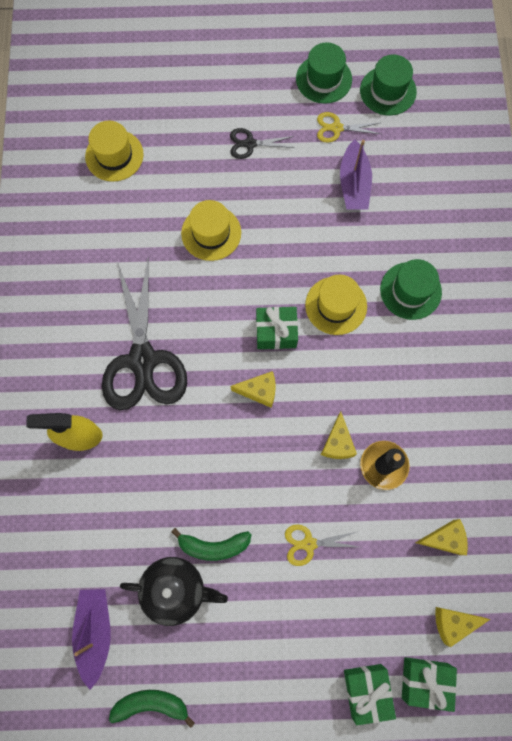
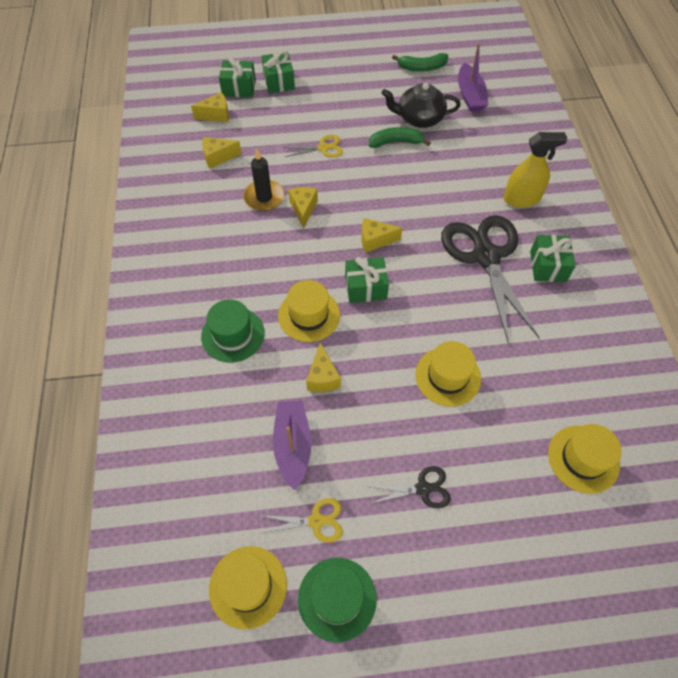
camera: 175 degrees right, 15 degrees down
green hat [360,55,417,115] -> yellow hat [209,546,287,630]
none -> yellow cheese [306,343,341,392]
none -> green gift [530,235,575,282]

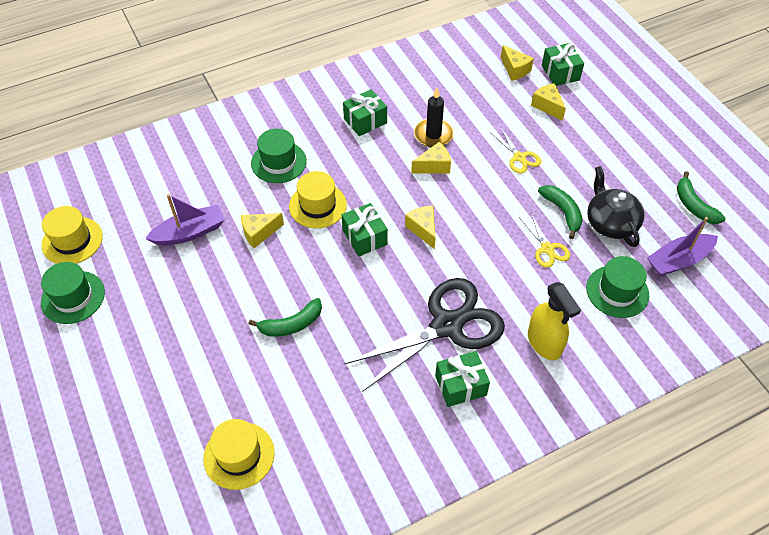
camera: 70 degrees right, 5 degrees down
yellow cheese [202,137,242,169] -> yellow cheese moved to [531,83,566,121]
yellow scissors [259,498,343,543] -> yellow scissors moved to [519,213,570,267]
green gift [261,51,295,93] -> green gift moved to [343,89,387,136]
black scissors [370,466,451,509] -> none
yellow hat [415,341,481,407] -> green banana [248,298,322,337]
none -> green hat [586,256,649,318]

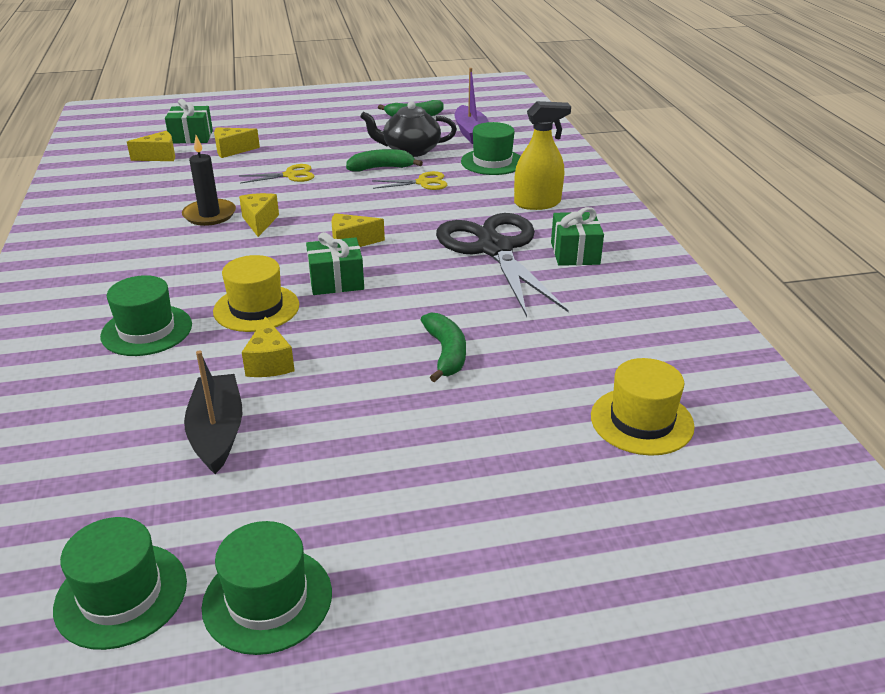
camera: 75 degrees left, 20 degrees down
yellow hat [42,206,103,264] -> green hat [53,517,187,650]
purple boat [145,194,225,245] -> black boat [184,350,242,474]
green gift [343,89,387,136] -> none

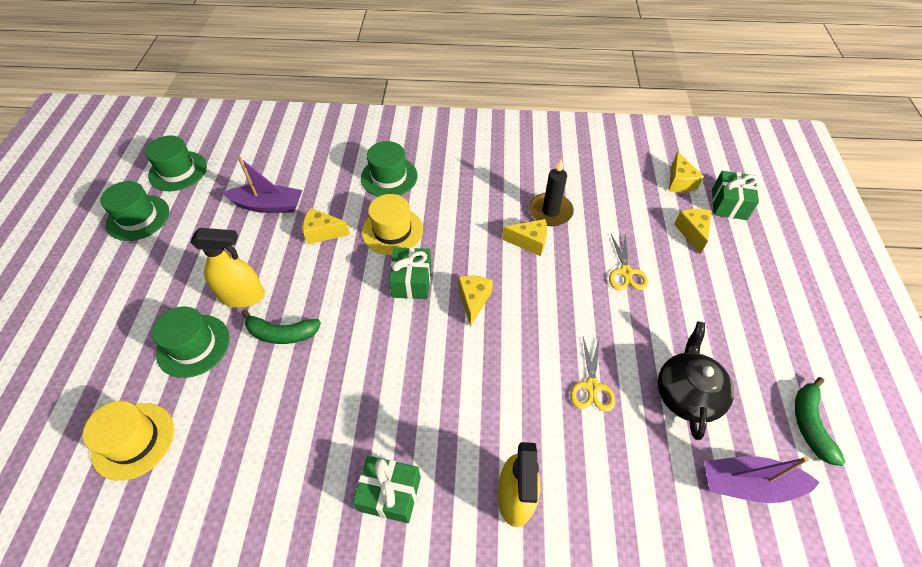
camera: 105 degrees right, 20 degrees up
black boat [184,350,242,474] -> purple boat [223,157,302,213]
green banana [346,149,423,171] -> none
black scissors [436,213,569,317] -> none
green hat [461,122,521,175] -> green hat moved to [152,307,230,378]
none -> yellow spray bottle [190,228,265,308]

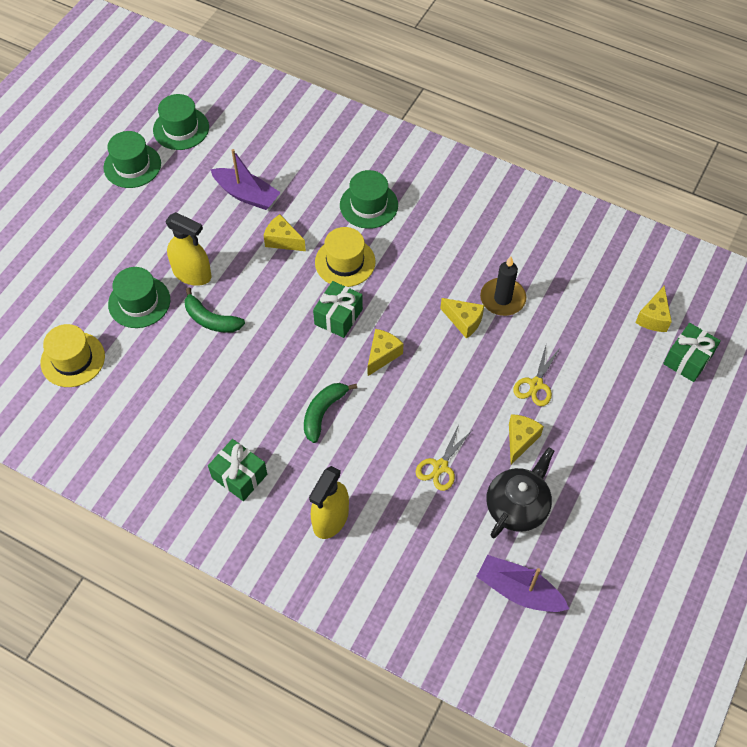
camera: 25 degrees right, 5 degrees up
yellow cheese [674,209,712,254] -> yellow cheese moved to [509,414,544,465]
green banana [795,377,845,466] -> green banana moved to [304,383,357,443]

